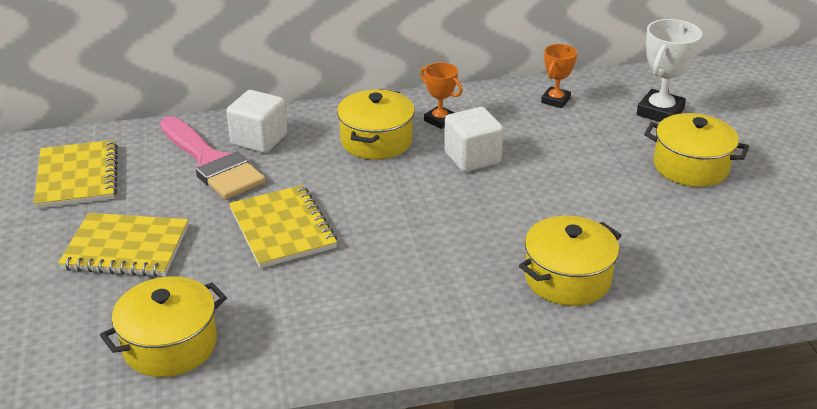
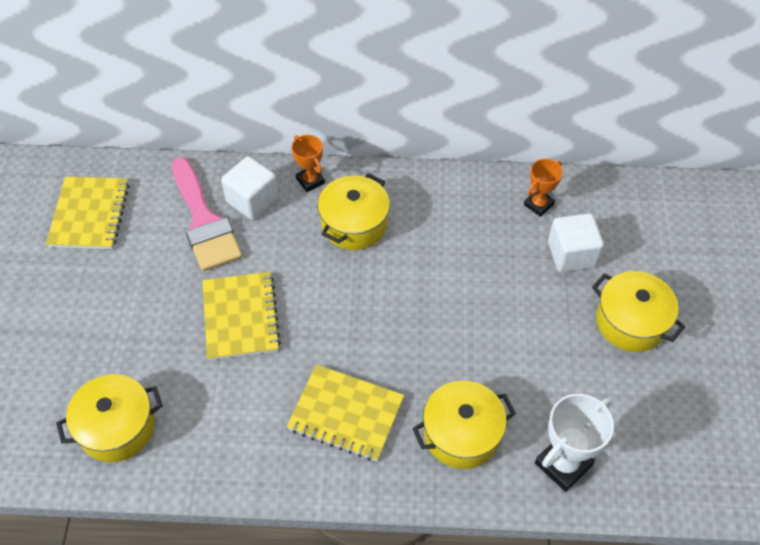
camera: 15 degrees right, 20 degrees up
yellow notebook [58,213,188,277] -> yellow notebook moved to [287,364,404,461]
orange trophy [420,62,463,129] -> orange trophy moved to [291,135,325,192]
white cube [444,107,504,172] -> white cube moved to [548,213,604,272]
white trophy [637,19,702,122] -> white trophy moved to [535,394,614,492]

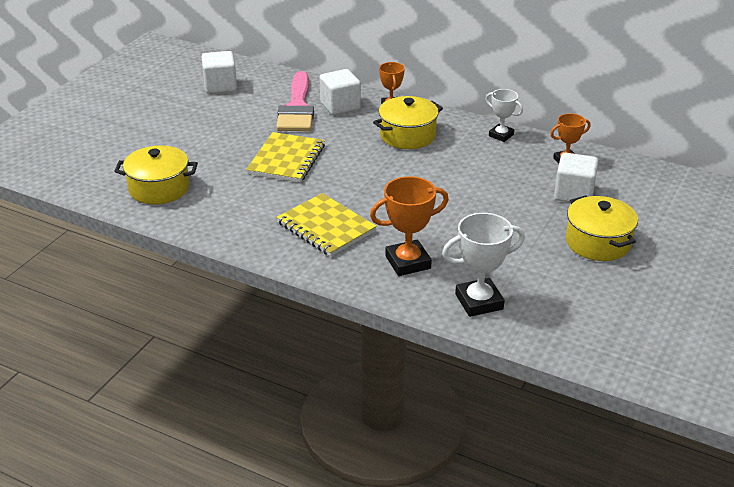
camera: 25 degrees right, 20 degrees down
yellow notebook [46,177,130,249] -> white cube [202,51,237,94]
yellow pot [412,381,516,469] -> orange trophy [370,176,449,276]
none -> white trophy [485,89,523,142]

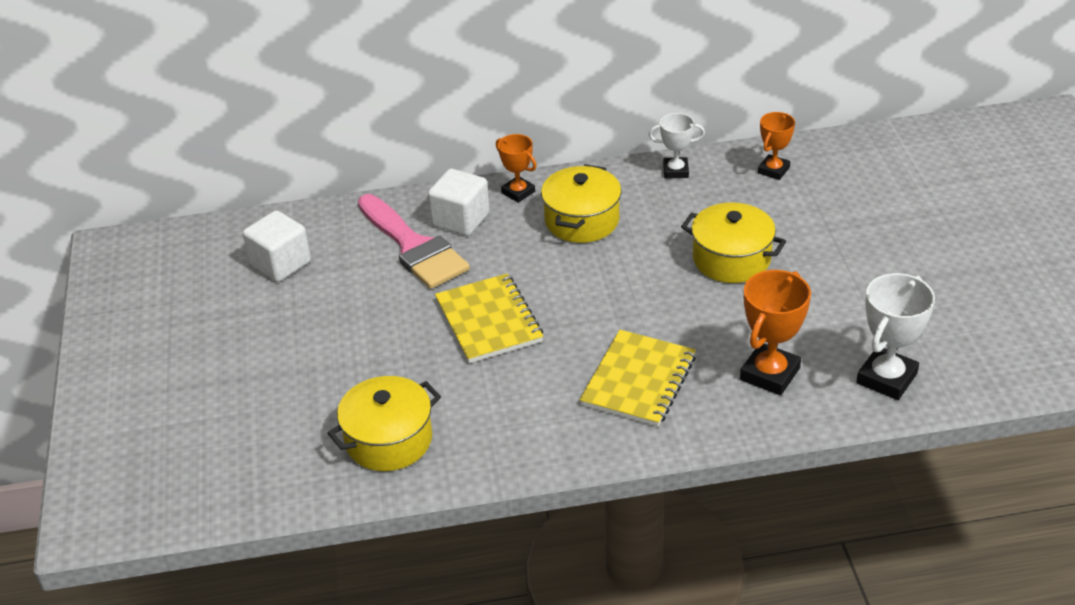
camera: 35 degrees left, 5 degrees up
yellow notebook [276,193,377,257] -> yellow notebook turned 75 degrees counterclockwise [580,330,696,427]
white cube [554,153,599,202] -> none
yellow pot [566,195,638,261] -> yellow pot moved to [681,203,786,283]

